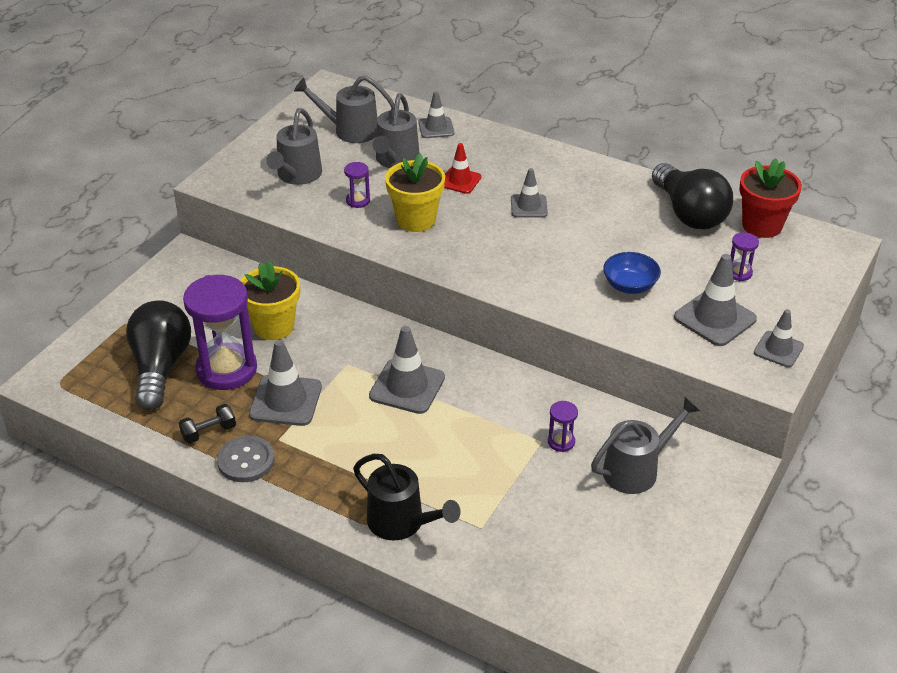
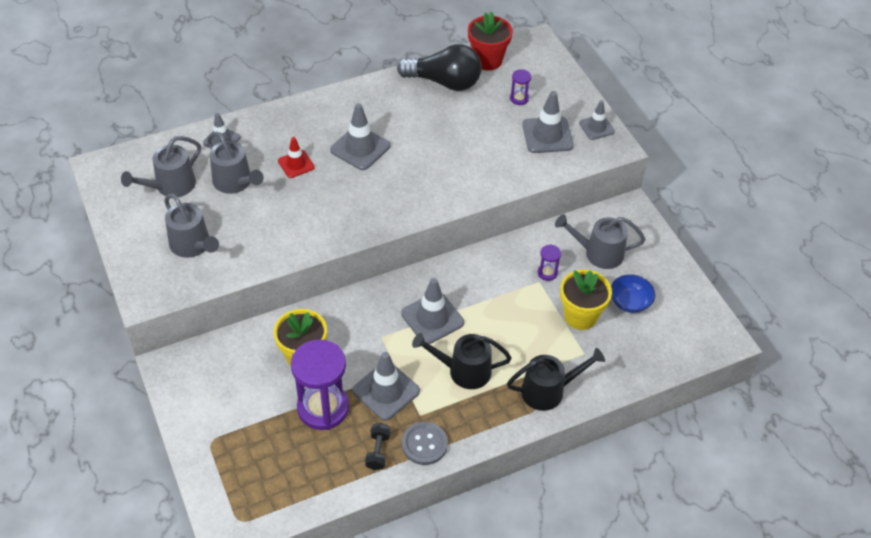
camera: 55 degrees left, 10 degrees up
black light bulb [126,300,191,410] -> none
purple hourglass [344,162,370,208] -> none
yellow flower pot [385,153,445,232] -> yellow flower pot moved to [560,269,612,330]
grey traffic cone [511,168,548,217] -> grey traffic cone [330,104,390,170], size x1.60
grey watering can [591,397,701,494] -> grey watering can turned 90 degrees counterclockwise [555,214,645,269]
blue bowl [603,252,661,294] -> blue bowl moved to [611,274,655,313]
none -> black watering can [412,333,512,389]

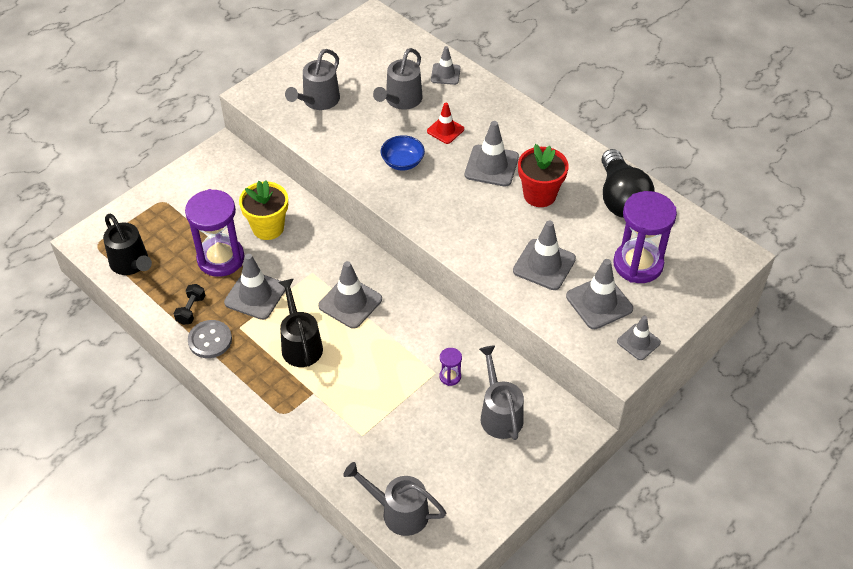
camera: 70 degrees right, 0 degrees up
grey watering can [121,136,201,197] -> grey watering can moved to [343,462,446,536]
black dumbbell [365,423,390,470] -> black dumbbell turned 60 degrees counterclockwise [173,284,205,325]
red flower pot [468,12,513,70] -> red flower pot moved to [518,144,569,207]
black watering can [507,348,605,411] -> black watering can moved to [103,214,152,275]
purple hourglass [510,69,531,105] -> purple hourglass [613,191,677,283], size x2.33
yellow flower pot [560,269,612,330] -> none
blue bowl [611,274,655,313] -> blue bowl moved to [381,135,425,171]
none -> grey traffic cone [513,221,576,290]

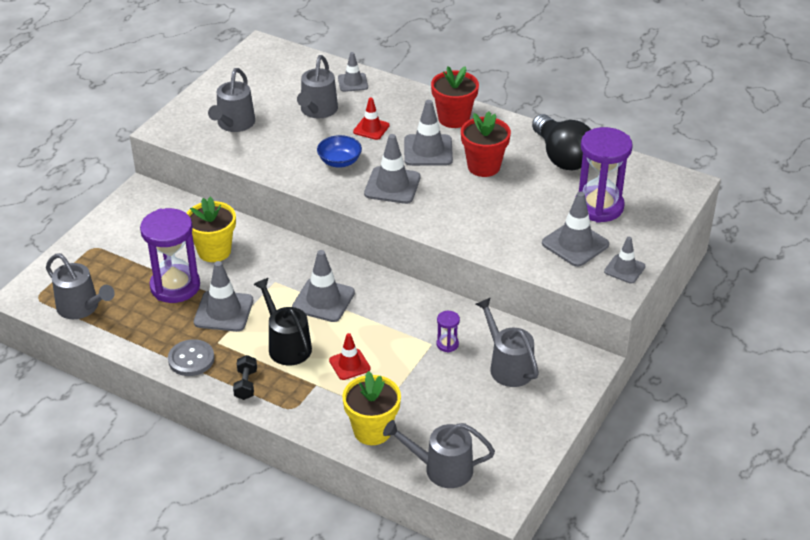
camera: 15 degrees left, 10 degrees down
black watering can [103,214,152,275] -> grey watering can [46,253,115,319]
black dumbbell [173,284,205,325] -> black dumbbell moved to [233,355,257,400]
grey traffic cone [513,221,576,290] -> grey traffic cone moved to [364,134,421,204]
none -> red traffic cone [329,333,371,380]
none -> yellow flower pot [342,371,401,445]
none -> red flower pot [431,66,479,128]

